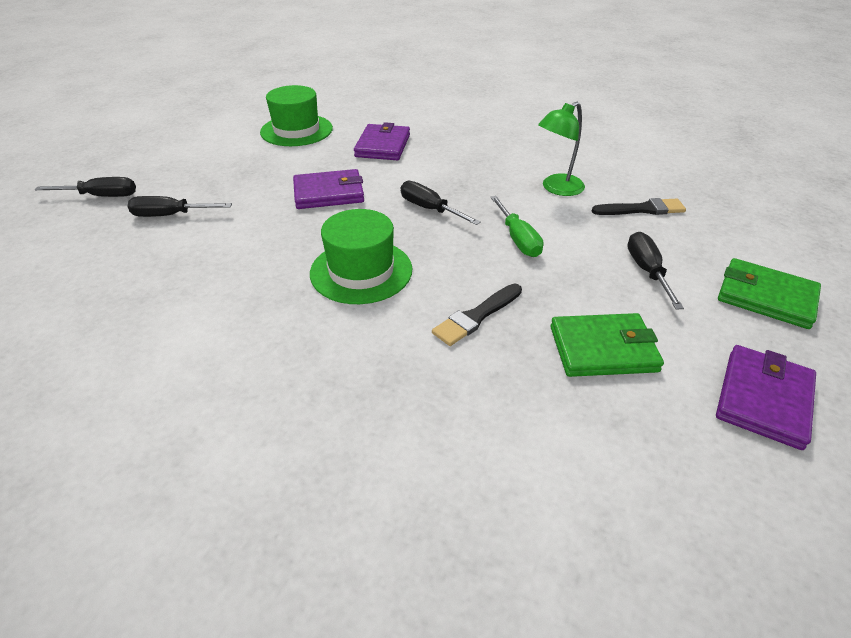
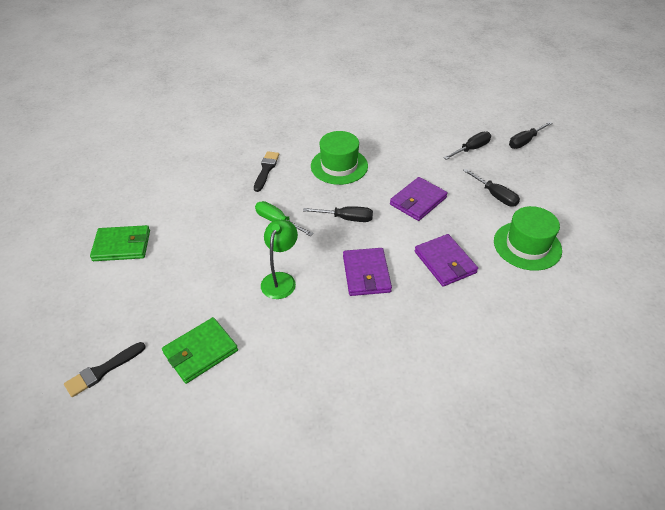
camera: 145 degrees right, 5 degrees up
green wallet [550,313,664,377] -> green wallet moved to [162,317,238,384]
black brush [592,198,686,215] -> black brush moved to [64,342,146,397]
black screwdriver [627,232,684,310] -> black screwdriver moved to [463,169,520,207]
purple wallet [716,345,816,450] -> purple wallet moved to [343,248,392,296]

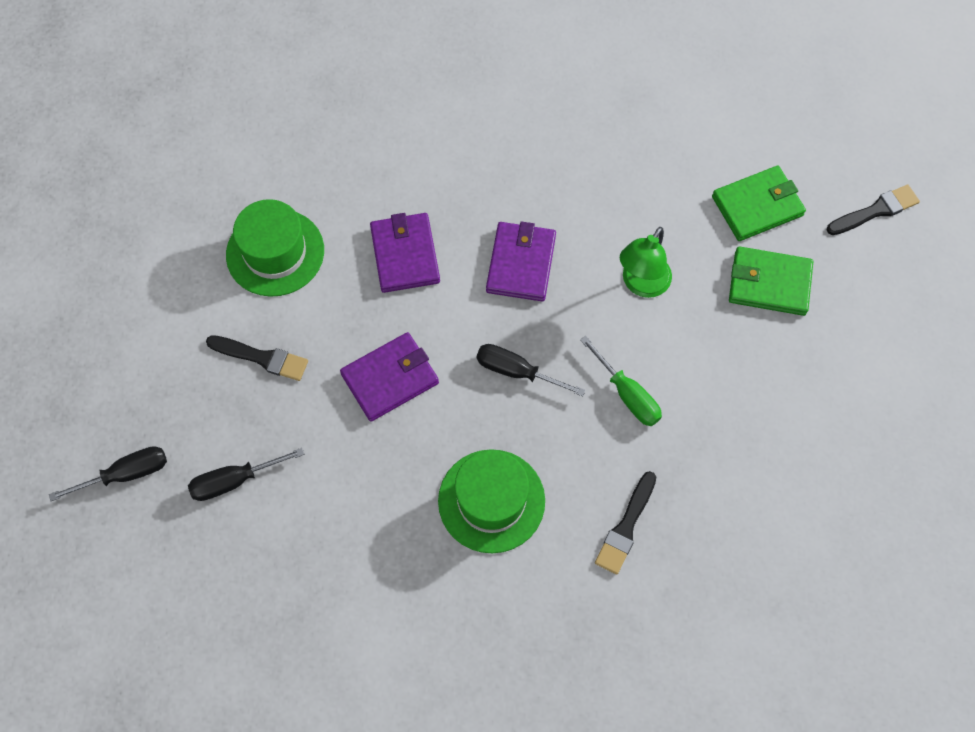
camera: 165 degrees left, 20 degrees up
green wallet [90,225,150,261] -> green wallet moved to [729,246,813,316]
black screwdriver [463,169,520,207] -> black brush [206,335,308,381]

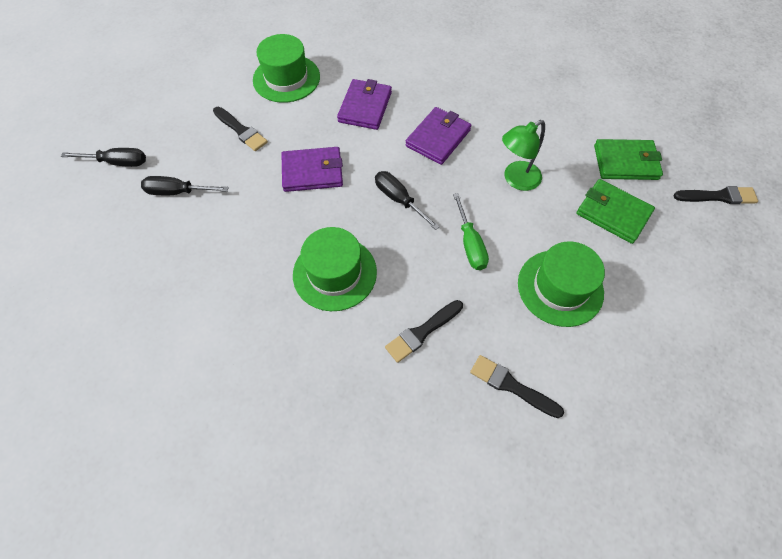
camera: 25 degrees right, 5 degrees down
none -> black brush [470,355,564,418]
none -> green hat [518,241,605,327]

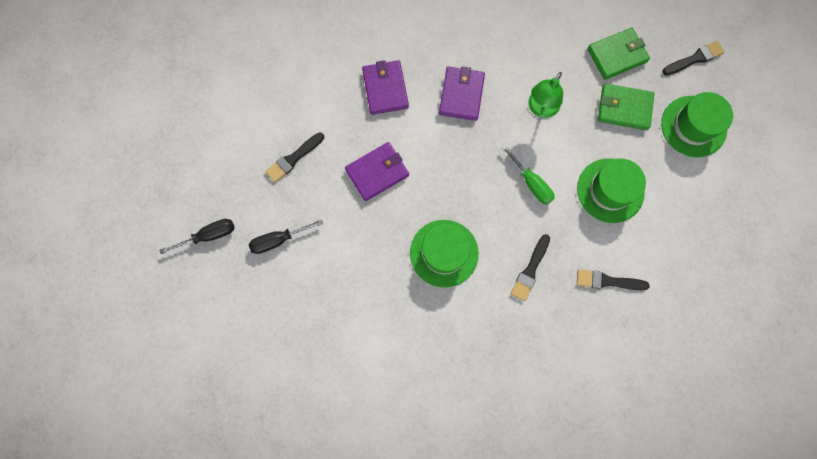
camera: 25 degrees left, 15 degrees up
black brush [213,107,268,151] -> black brush turned 120 degrees clockwise [265,132,324,183]
green hat [253,34,320,103] -> green hat moved to [661,92,733,157]
black screwdriver [375,171,440,230] -> none

